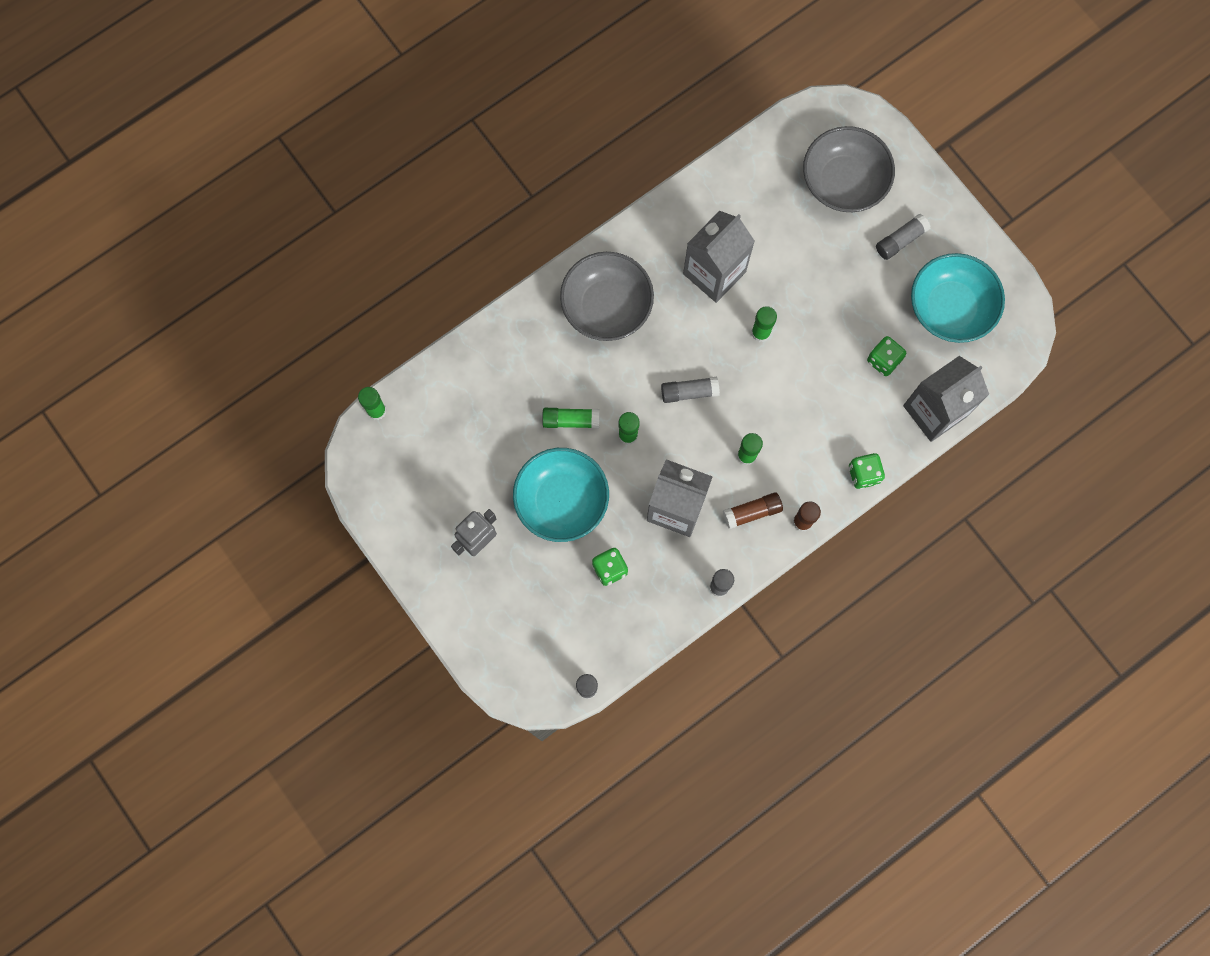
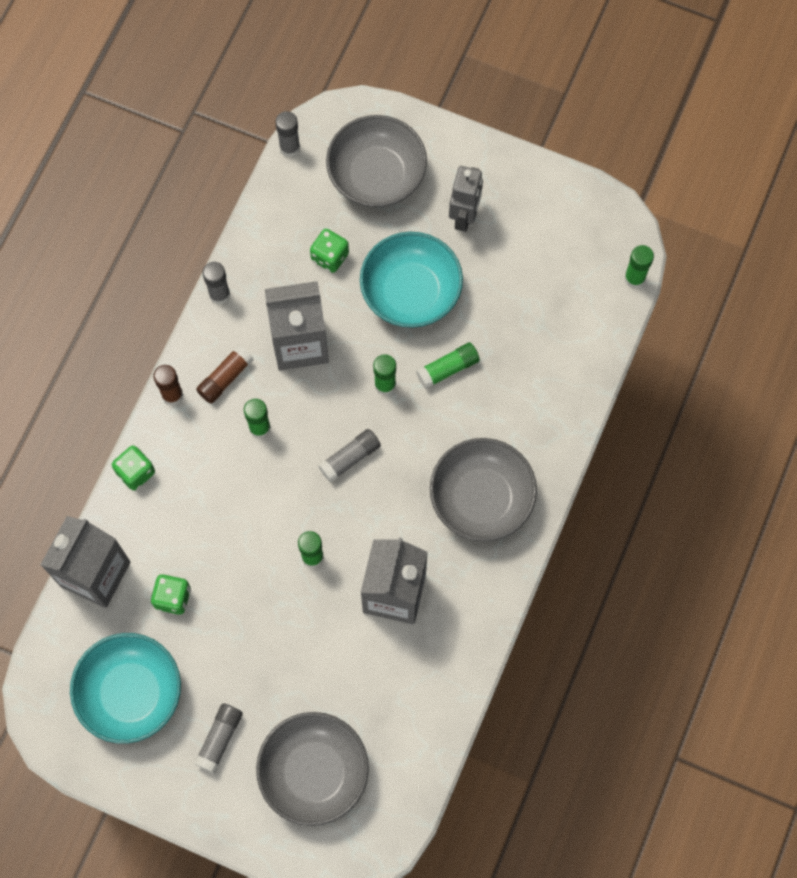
camera: 150 degrees right, 5 degrees down
none -> grey bowl [326,115,427,207]

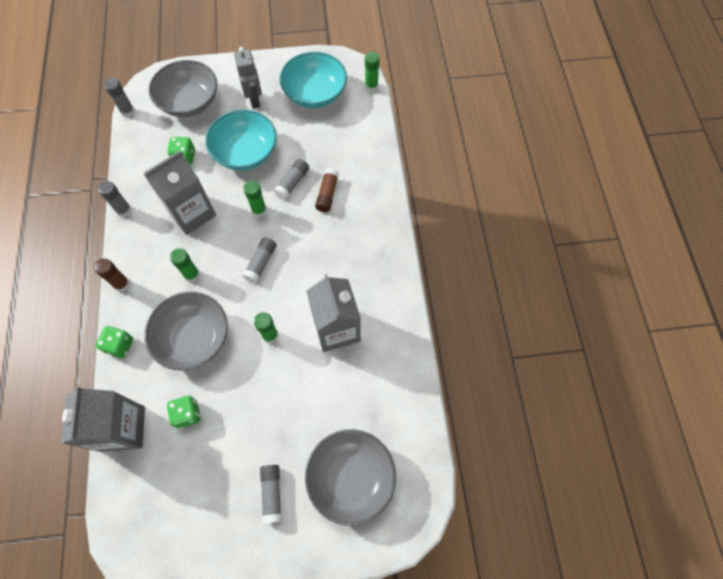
camera: 30 degrees left, 5 degrees down
turquoise bowl [70,633,181,744] -> turquoise bowl moved to [280,52,347,108]
brown glue stick [196,345,253,404] -> brown glue stick moved to [315,168,339,212]
green glue stick [416,342,480,389] -> grey glue stick [274,159,309,200]
grey bowl [430,438,537,541] -> grey bowl moved to [145,292,228,370]

